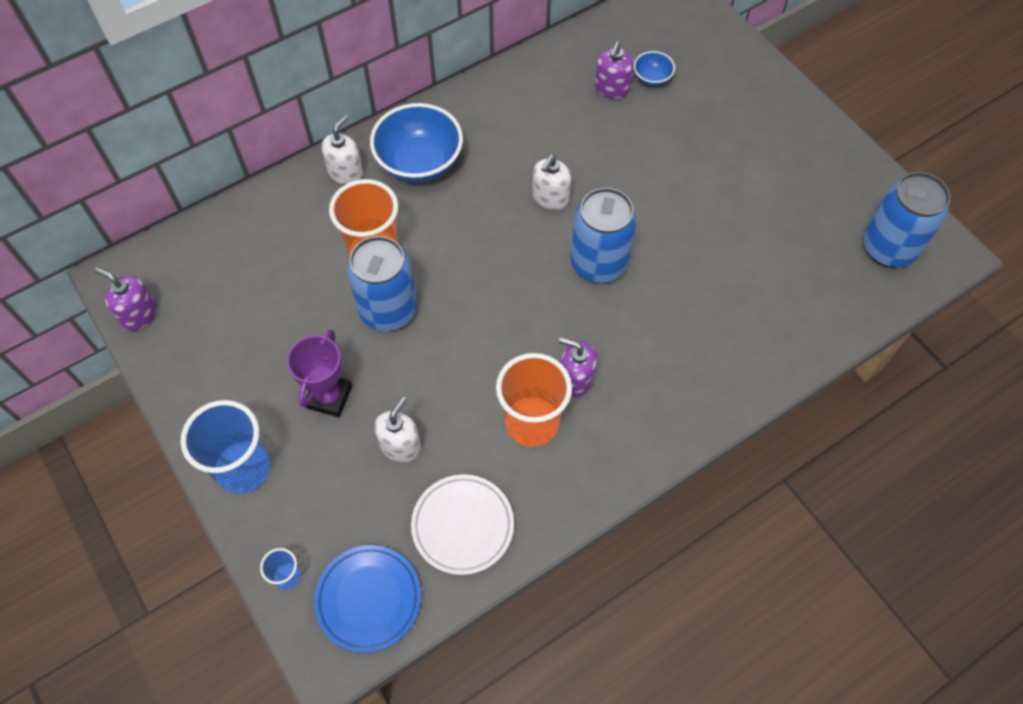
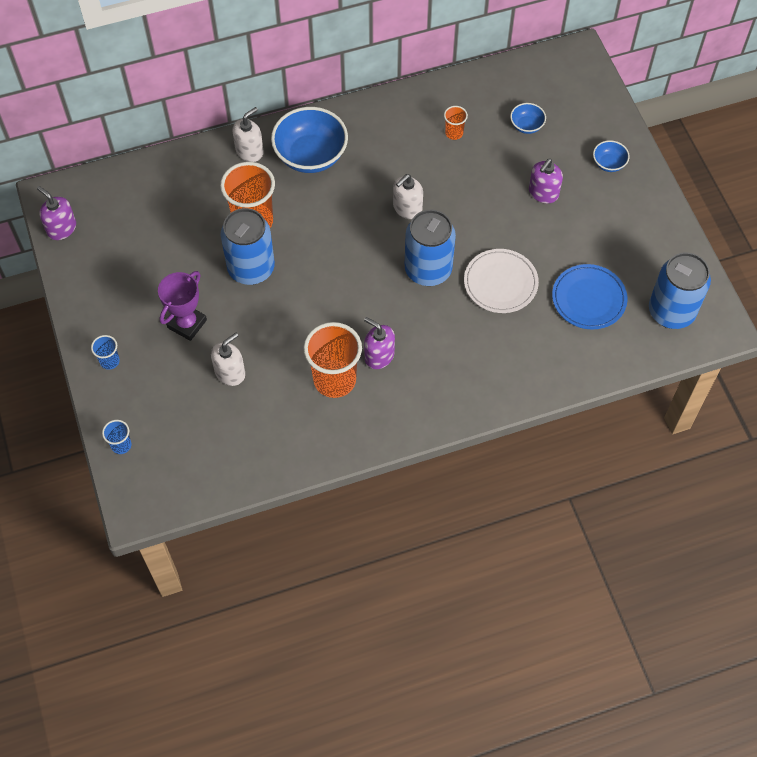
camera: 15 degrees right, 0 degrees up
blue cup [180,400,270,494] -> blue cup [91,335,120,370], size x0.47
blue plate [314,545,421,653] -> blue plate moved to [552,264,627,330]
white plate [411,474,514,575] -> white plate moved to [464,249,539,313]
purple soap dispenser [595,42,634,99] -> purple soap dispenser moved to [529,159,563,203]
none -> orange cup [444,106,468,140]
none -> blue bowl [593,140,630,172]

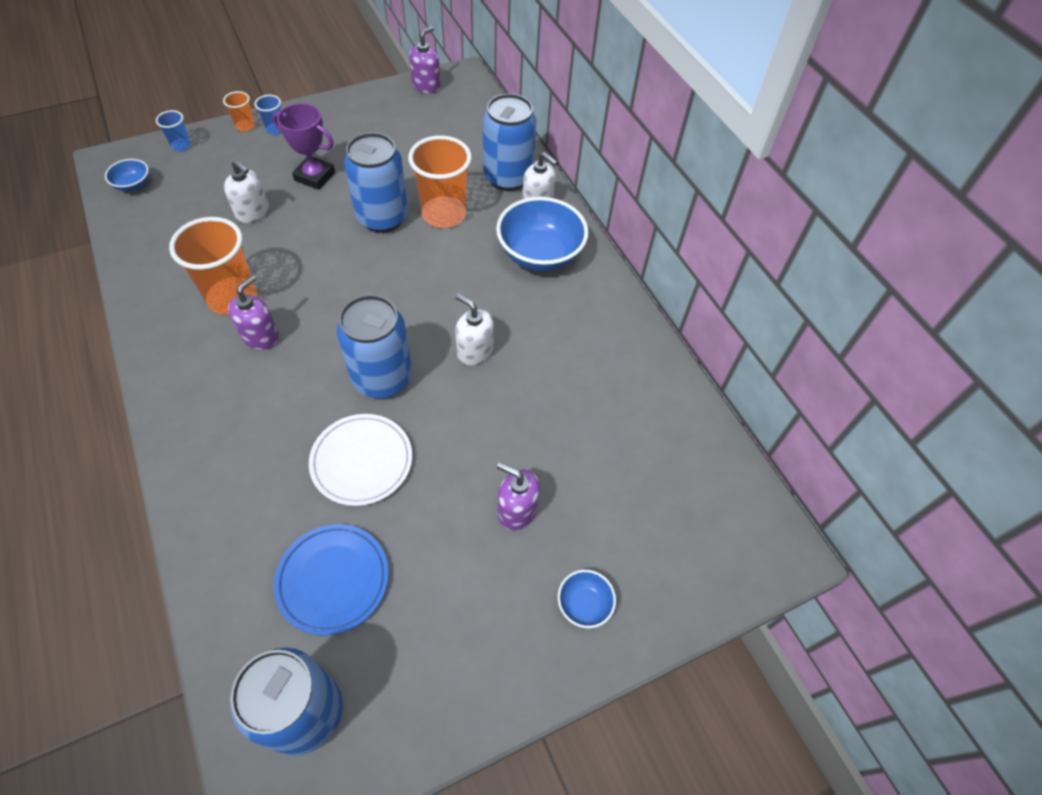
camera: 80 degrees right, 5 degrees down
orange cup [444,106,468,140] -> orange cup moved to [223,91,255,132]
blue bowl [510,103,546,134] -> blue bowl moved to [105,159,149,192]
none -> blue can [483,94,536,191]

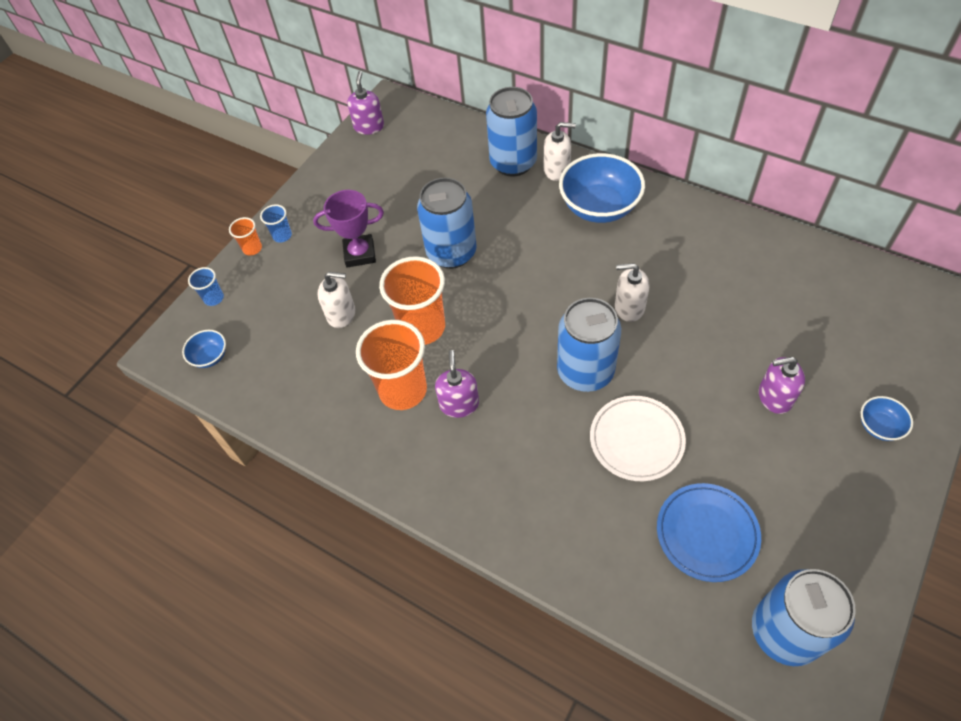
camera: 25 degrees left, 0 degrees up
orange cup [408,135,472,228] -> orange cup moved to [379,256,445,345]

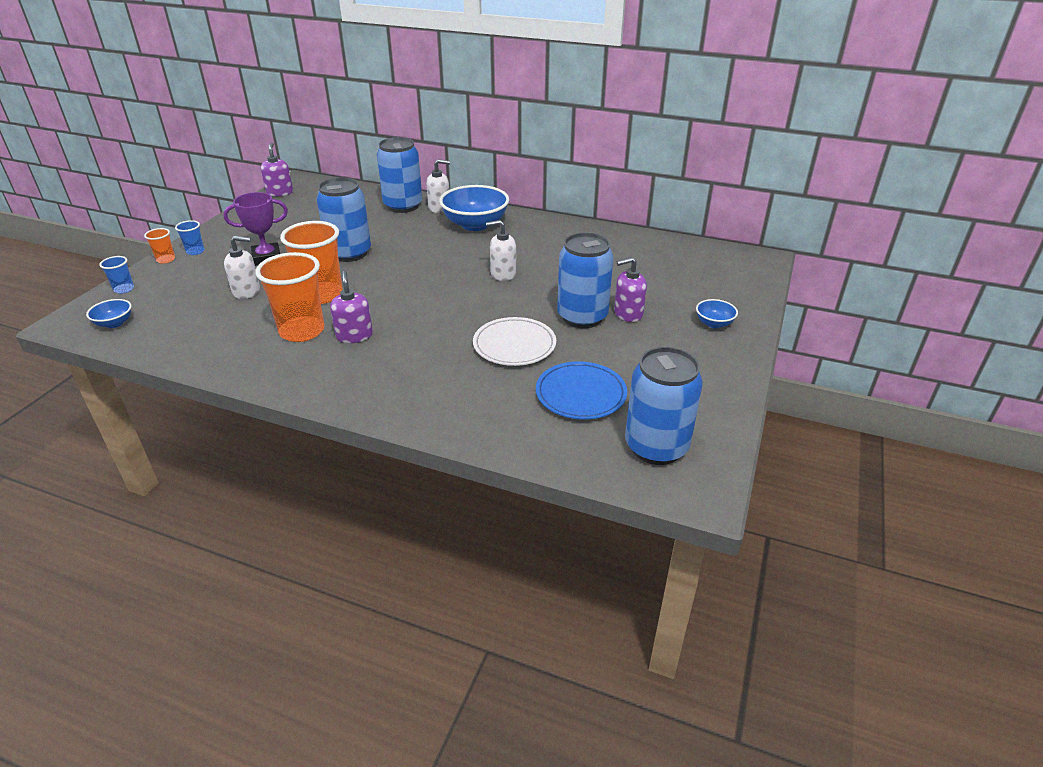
camera: 15 degrees left, 20 degrees down
blue can [557,298,621,392] -> blue can moved to [557,233,613,328]

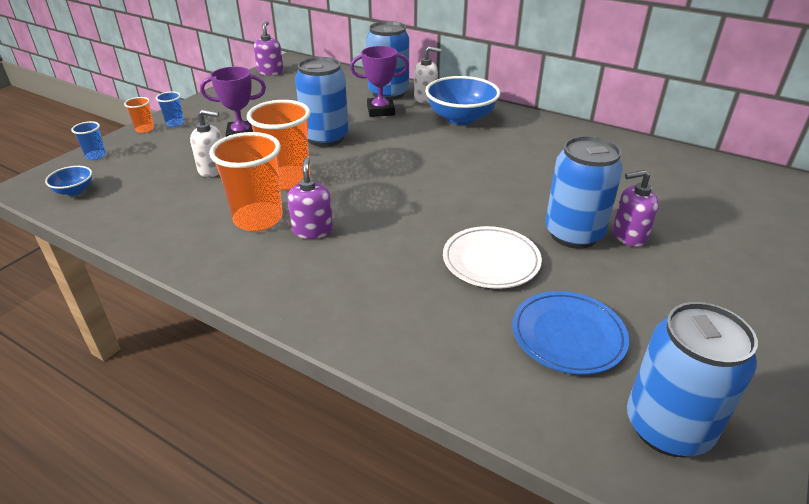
camera: 10 degrees right, 0 degrees up
white soap dispenser [486,220,516,281] -> none
blue bowl [696,299,738,328] -> none
none -> purple trophy [350,46,409,117]

